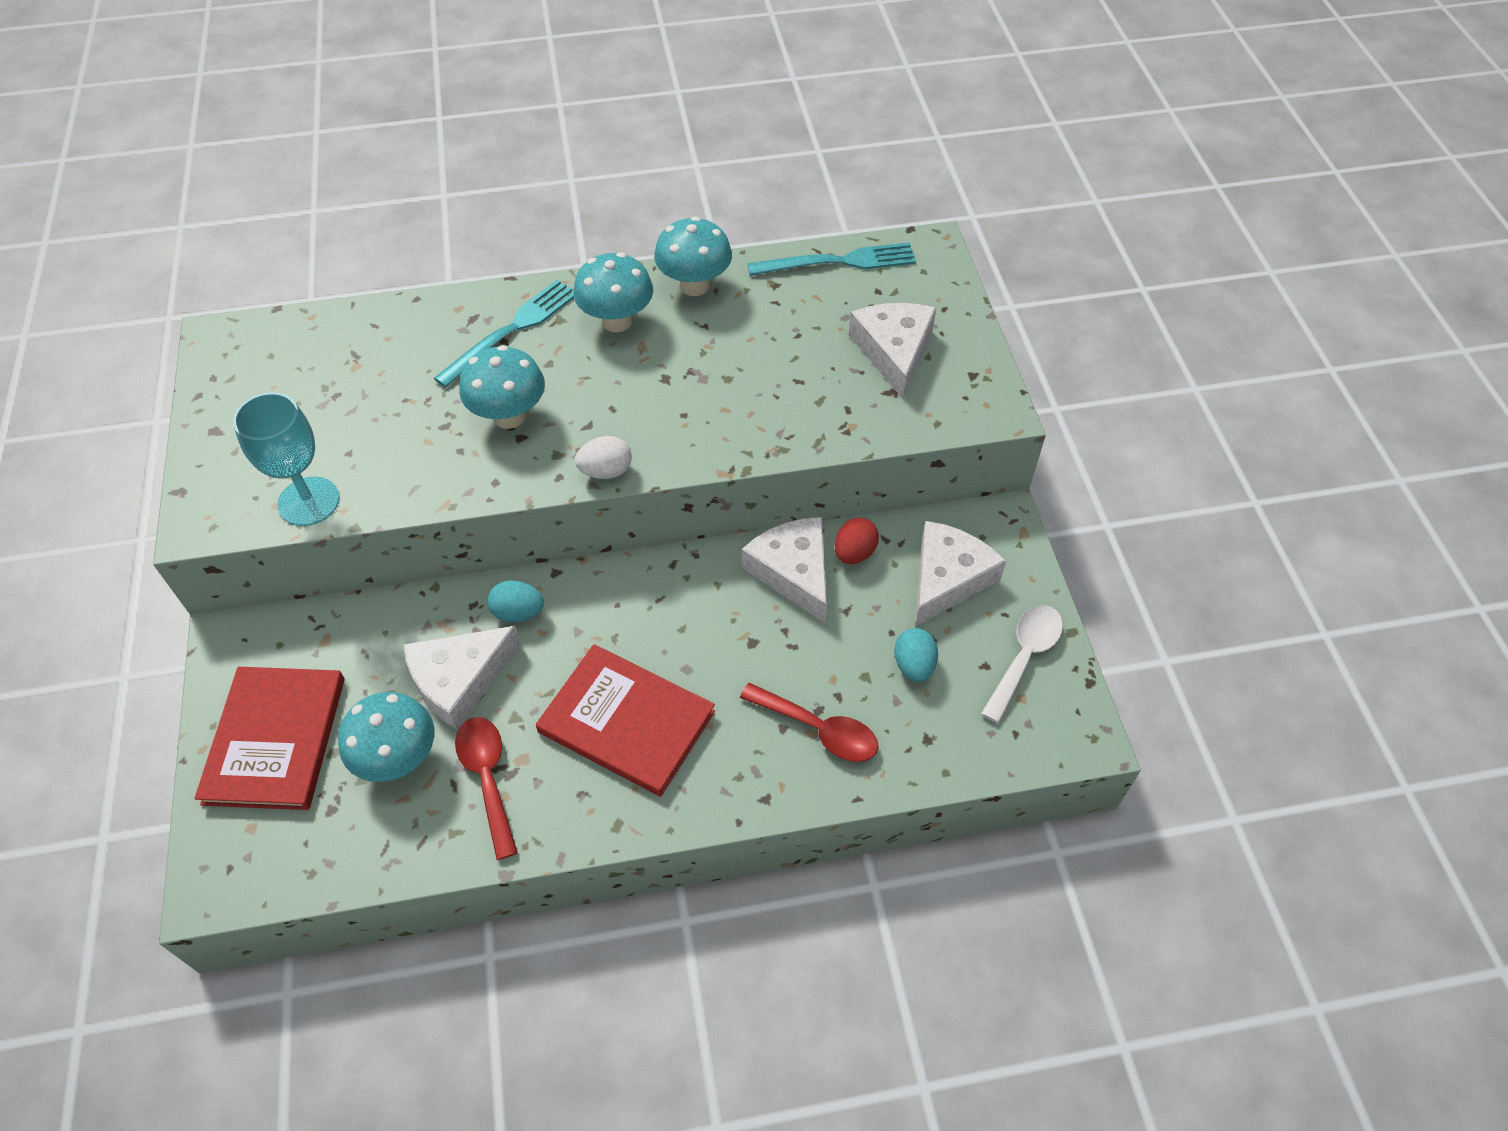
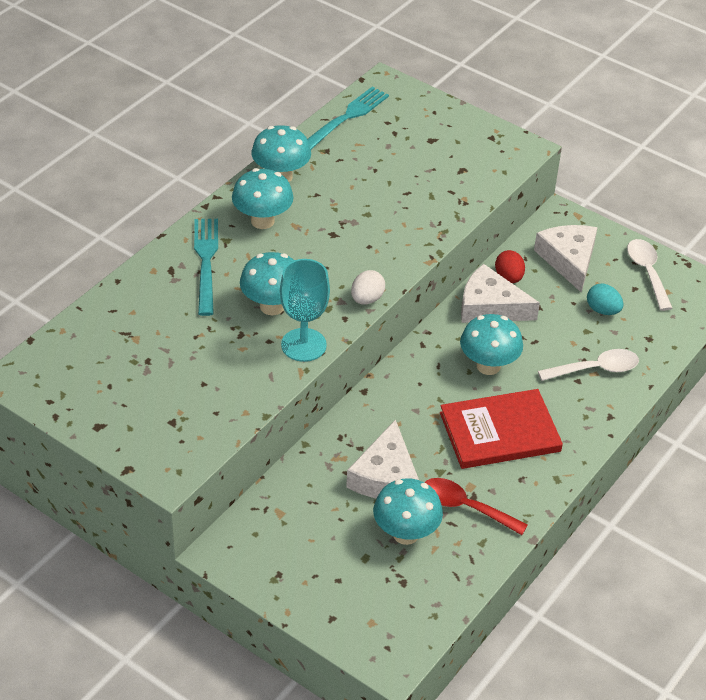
camera: 45 degrees left, 10 degrees down
red book [194,667,344,810] -> none
turquoise goblet [233,392,340,526] -> turquoise goblet moved to [280,259,330,362]
turquoise egg [488,581,544,622] -> none
red spoon [740,683,878,762] -> white spoon [538,349,639,381]
white cheese [849,303,936,399] -> none
none -> turquoise mushroom [460,314,523,375]

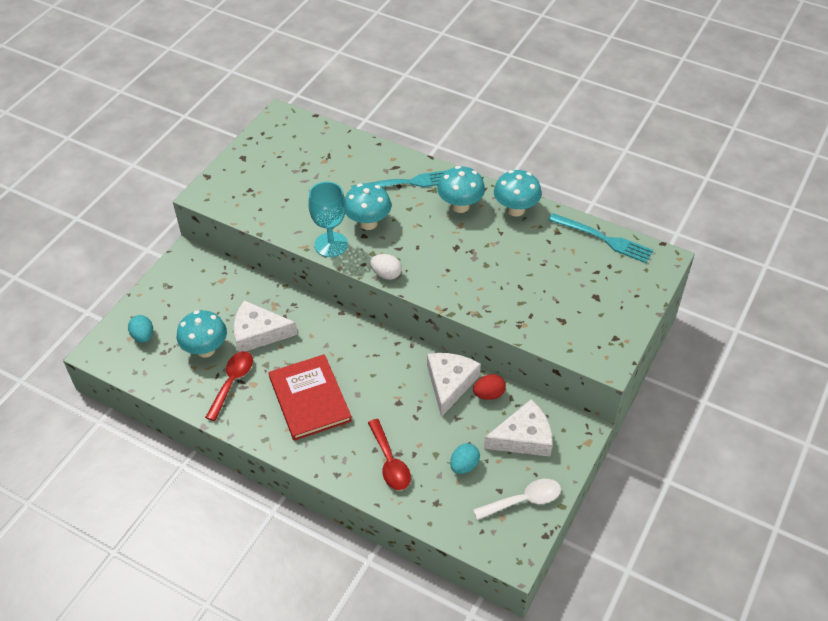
camera: 85 degrees right, 5 degrees up
turquoise mushroom [460,314,523,375] -> none
white spoon [538,349,639,381] -> red spoon [368,419,411,490]
none -> turquoise egg [128,315,153,343]

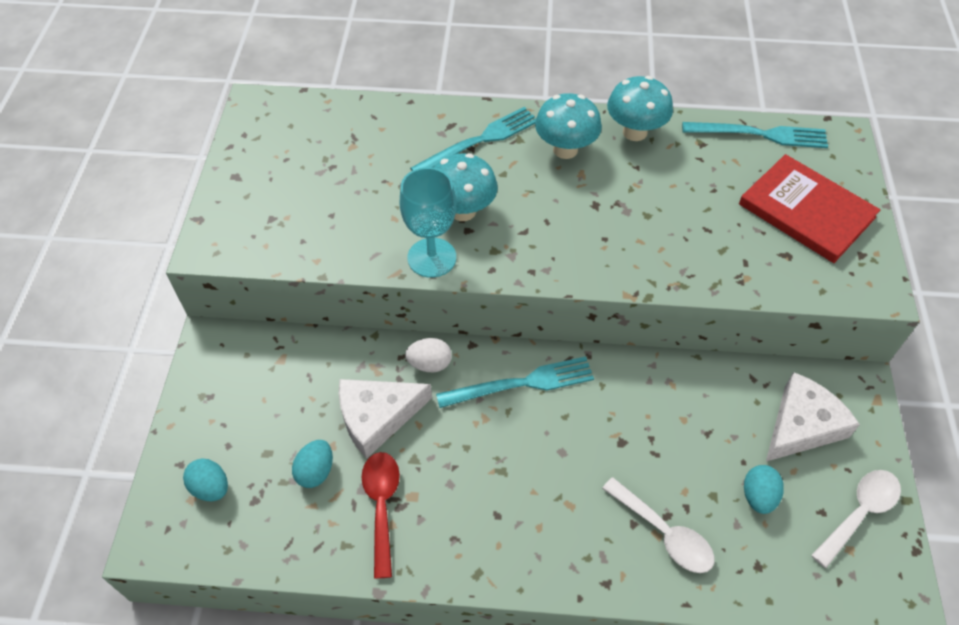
camera: 25 degrees left, 5 degrees up
turquoise mushroom [177,310,227,358] -> turquoise egg [292,440,333,488]
red book [269,354,352,441] -> red book moved to [739,154,880,263]
red spoon [368,419,411,490] -> white spoon [602,477,714,573]
white egg [370,254,402,280] -> white egg moved to [405,338,452,372]
white cheese [427,353,481,417] -> none
red egg [473,374,506,400] -> none
none -> turquoise fork [436,356,594,408]

